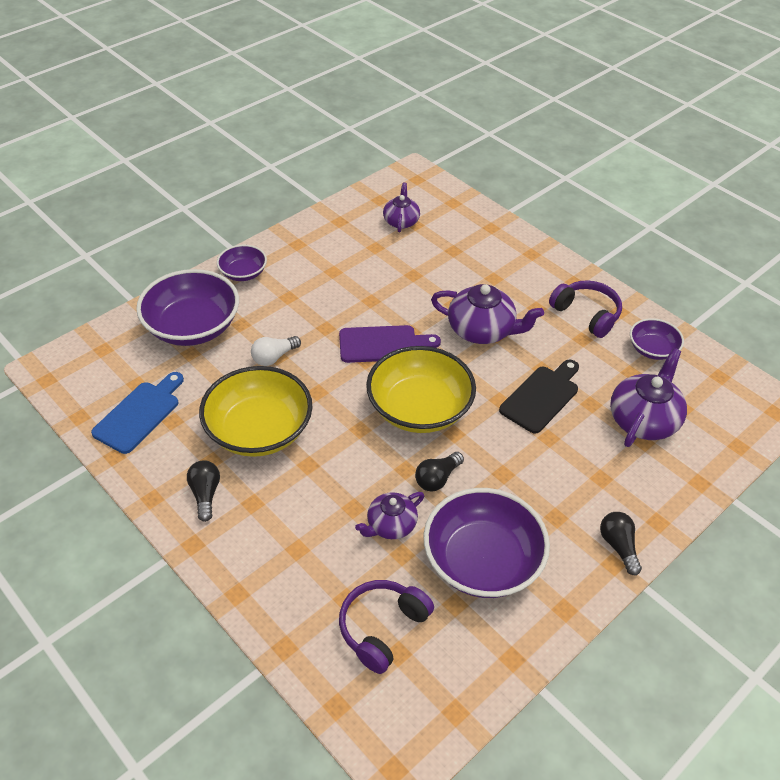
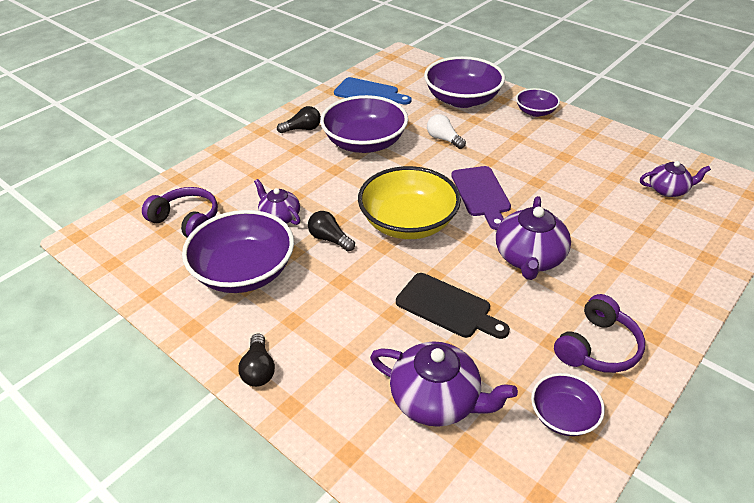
camera: 85 degrees right, 5 degrees down
yellow bowl [199,366,313,457] -> purple bowl [320,95,408,153]
black light bulb [600,512,642,575] -> black light bulb turned 105 degrees clockwise [238,334,275,387]

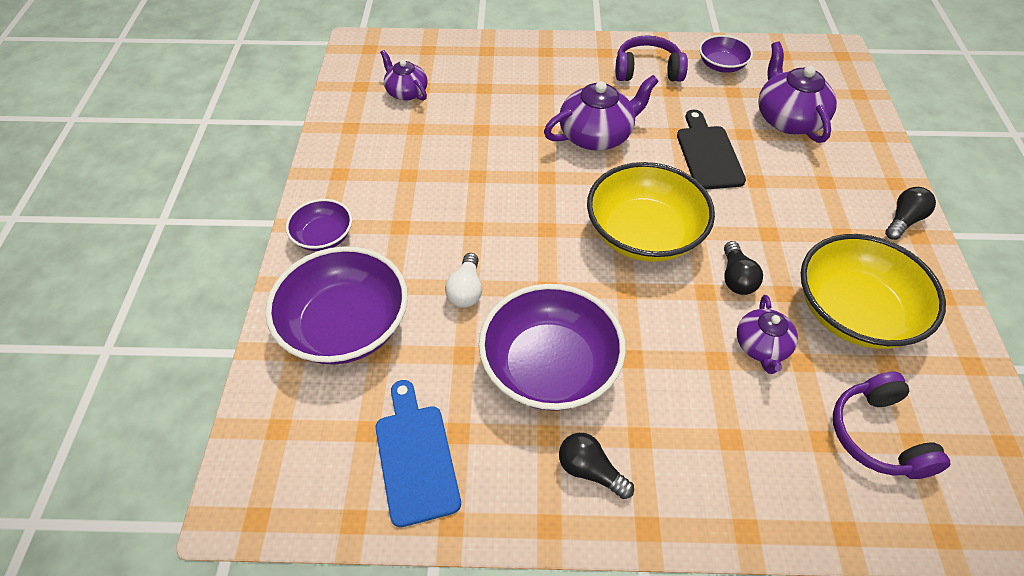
camera: 130 degrees left, 10 degrees up
purple bowl [182,210,294,293] -> yellow bowl [801,234,946,349]
purple cutting board [451,166,511,230] -> none

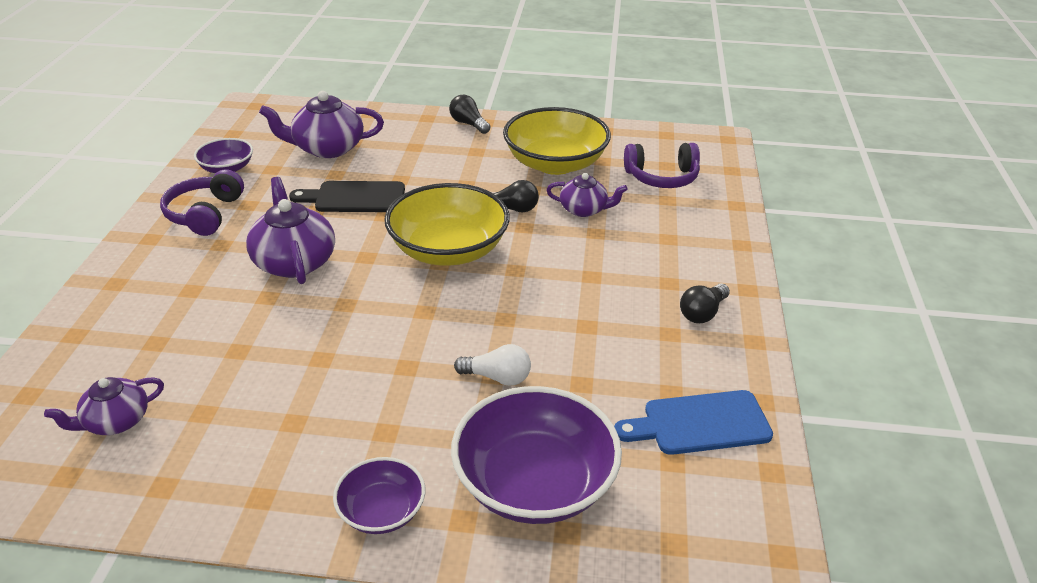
camera: 85 degrees left, 15 degrees down
purple bowl [479,284,626,411] -> none

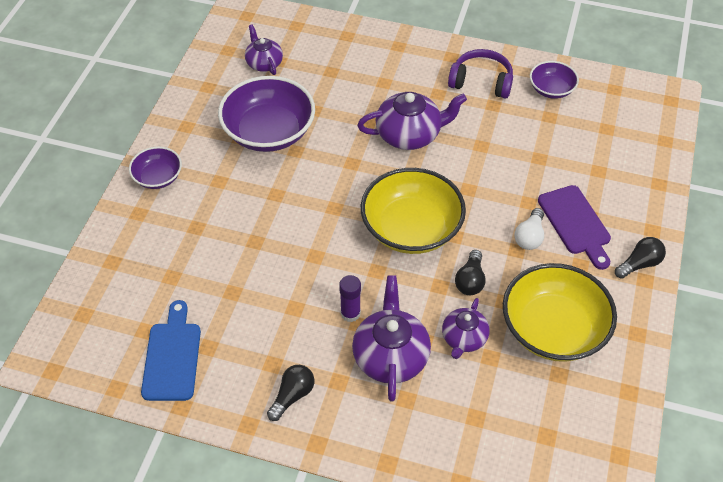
camera: 100 degrees right, 15 degrees up
purple teapot [259,91,384,158] -> purple teapot moved to [352,275,431,401]
black cutting board [289,181,405,212] -> none
purple bowl [451,386,622,524] -> purple bowl moved to [218,76,315,152]
white light bulb [454,344,531,386] -> white light bulb moved to [514,208,544,250]
purple headphones [624,143,700,188] -> none
black light bulb [680,283,730,323] -> black light bulb turned 75 degrees clockwise [267,365,314,421]
none -> purple glue stick [339,275,361,322]
none -> purple cutting board [538,185,611,270]

